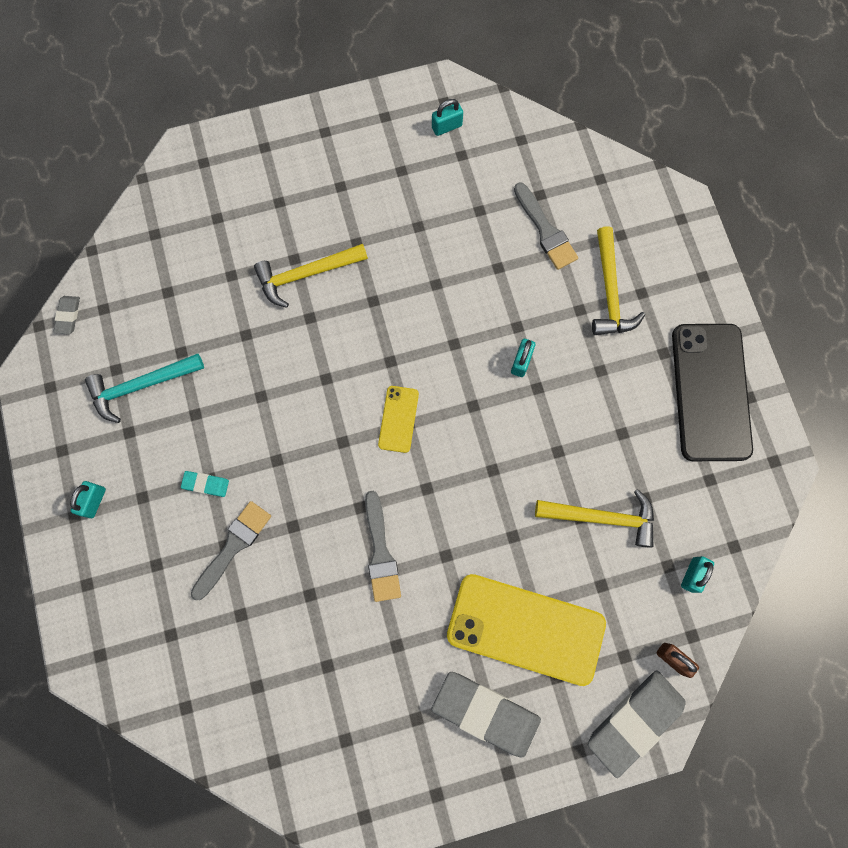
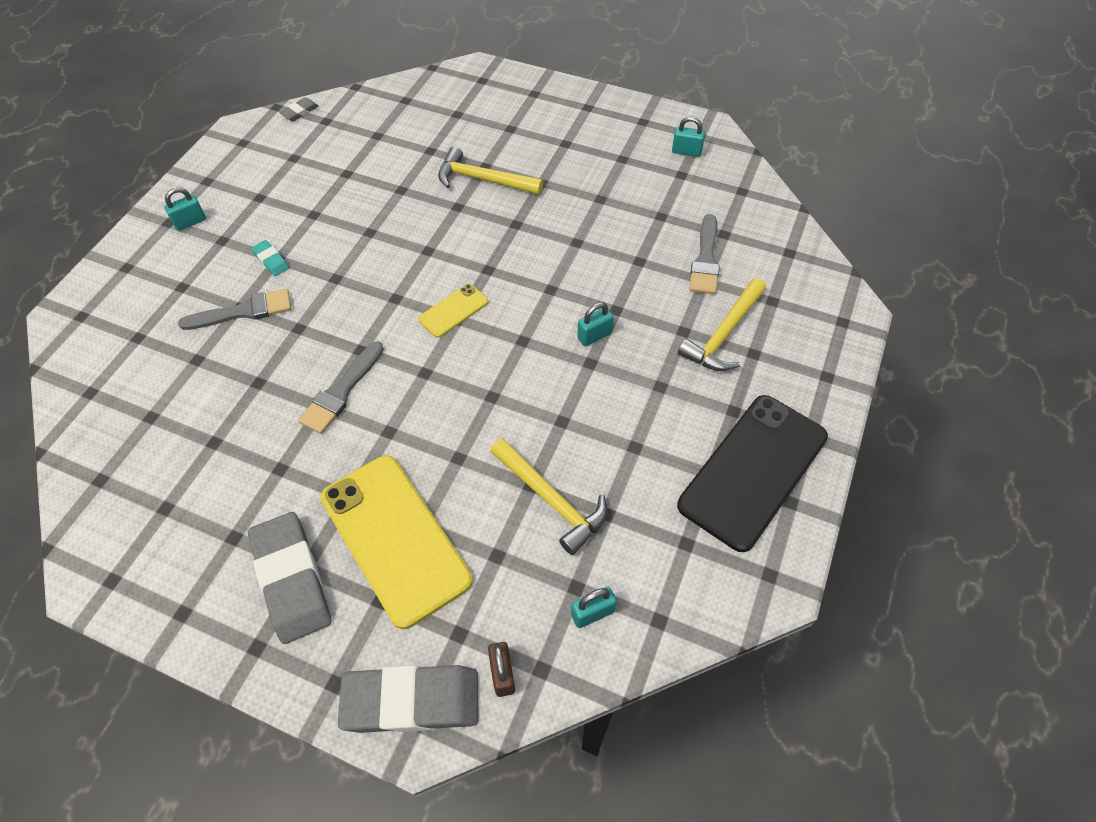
camera: 40 degrees right, 20 degrees down
turquoise hammer [85,354,204,423] -> none

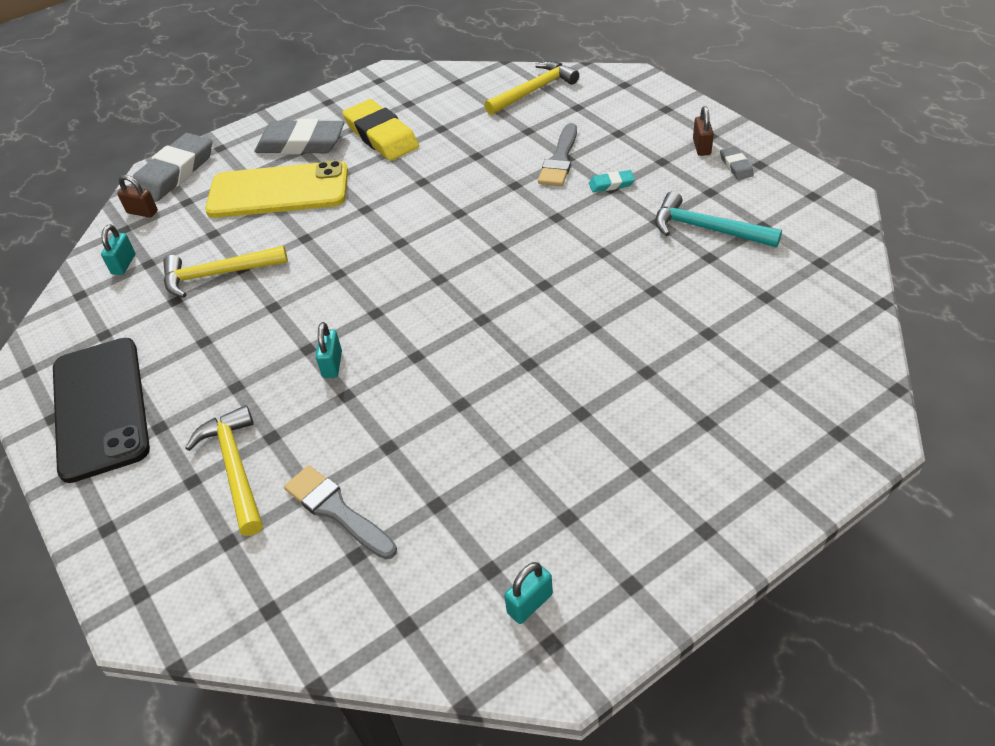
camera: 125 degrees right, 10 degrees down
turquoise padlock [164,187,206,231] -> brown padlock [693,106,714,156]
grey eraser [279,97,319,121] -> grey eraser moved to [720,147,754,180]
grey brush [298,341,384,434] -> none
yellow phone [418,284,488,338] -> none
yellow hammer [438,147,543,195] -> yellow hammer moved to [484,61,579,115]
none -> yellow eraser [342,99,419,161]
none -> turquoise hammer [655,191,782,248]

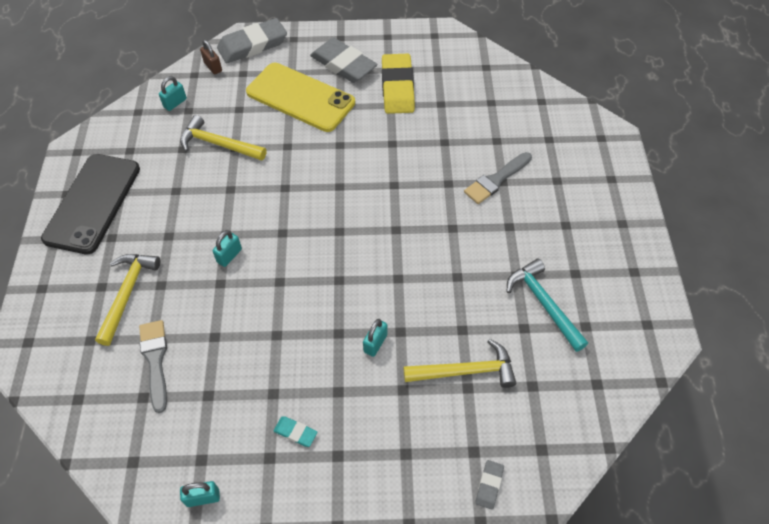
camera: 30 degrees right, 10 degrees up
yellow hammer [484,61,579,115] -> yellow hammer moved to [404,339,516,388]
turquoise eraser [589,170,635,192] -> turquoise eraser moved to [273,416,317,447]
brown padlock [693,106,714,156] -> none
grey eraser [720,147,754,180] -> grey eraser moved to [475,460,504,510]
none -> turquoise padlock [363,319,387,357]

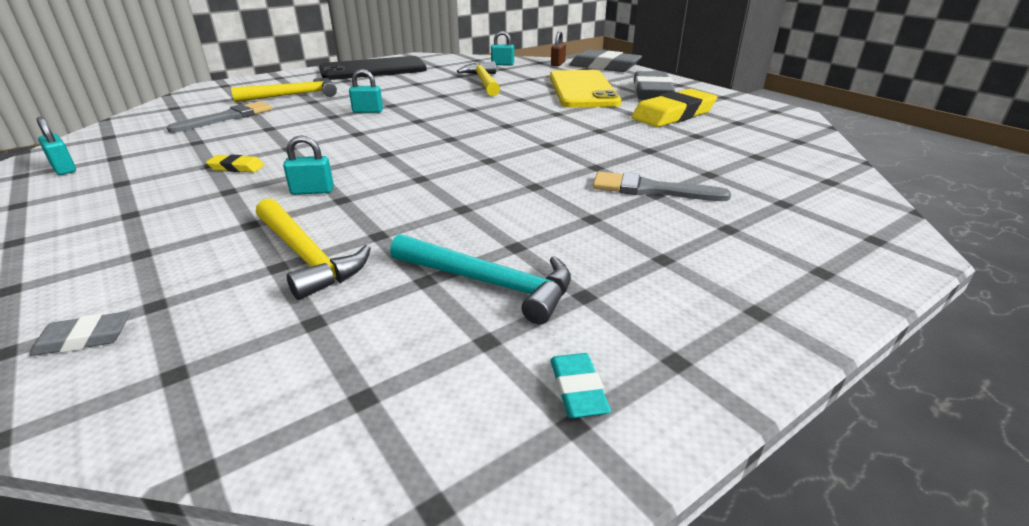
camera: 55 degrees right, 25 degrees down
turquoise eraser [273,416,317,447] -> turquoise eraser moved to [550,353,611,418]
turquoise hammer [507,259,588,352] -> turquoise hammer turned 90 degrees clockwise [390,234,571,324]
none -> yellow eraser [206,154,265,172]

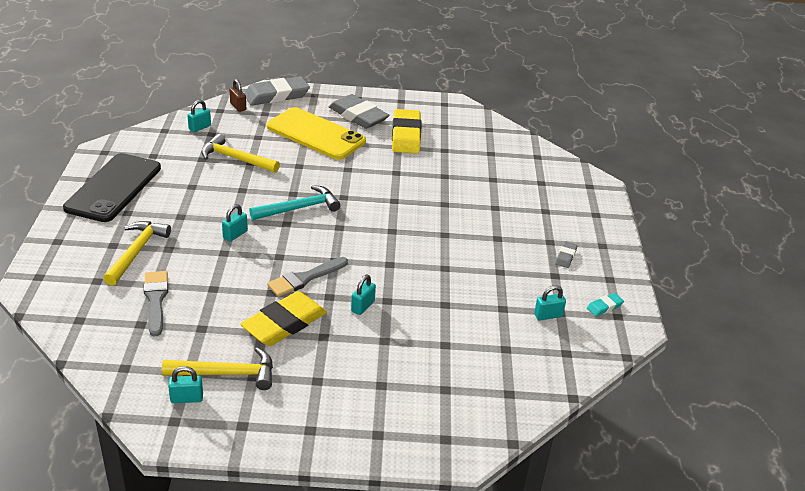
camera: 55 degrees left, 5 degrees up
grey eraser [29,311,130,356] -> grey eraser moved to [555,241,578,268]
yellow eraser [206,154,265,172] -> yellow eraser [240,291,327,346], size x2.23
yellow hammer [256,198,371,300] -> yellow hammer moved to [162,348,273,390]
turquoise hammer [390,234,571,324] -> turquoise hammer moved to [249,185,341,220]
turquoise eraser [550,353,611,418] -> turquoise eraser turned 60 degrees counterclockwise [587,293,624,316]
grey brush [593,172,731,201] -> grey brush moved to [267,257,348,297]
none -> turquoise padlock [534,285,566,320]

